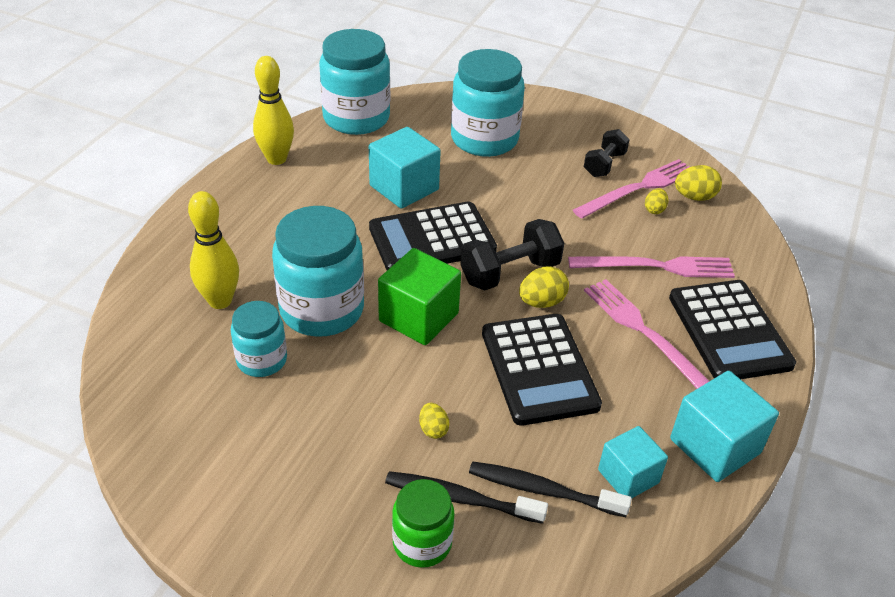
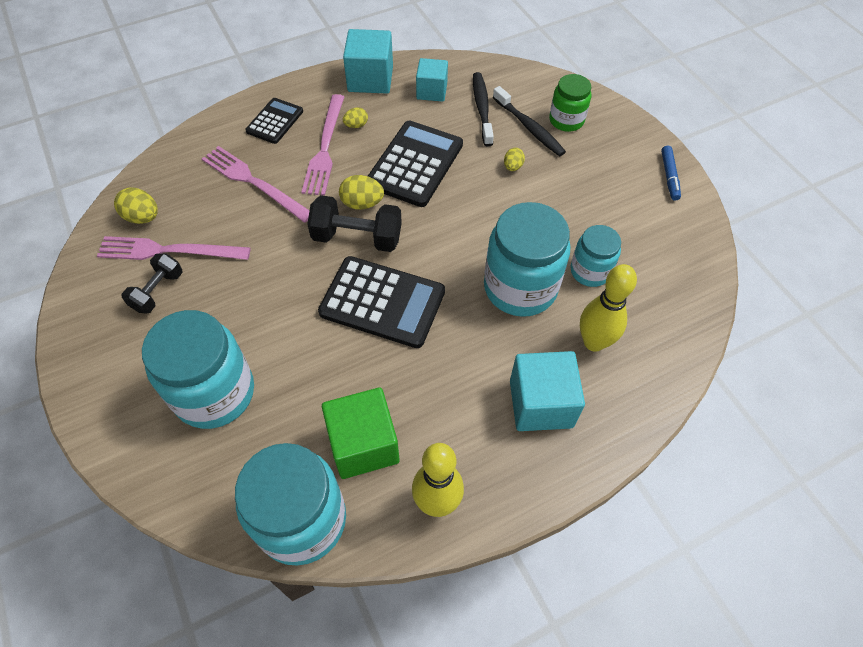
camera: 140 degrees left, 15 degrees up
turquoise cube [369,127,441,209] -> turquoise cube moved to [510,351,585,431]
green cube [378,248,461,345] -> green cube moved to [322,388,400,479]
black toothbrush [469,461,632,517] -> black toothbrush turned 150 degrees counterclockwise [473,72,494,146]
black dumbbell [584,129,630,177] -> black dumbbell turned 45 degrees counterclockwise [121,253,183,314]
yellow egg [645,188,668,214] -> yellow egg moved to [343,107,368,128]
black calculator [669,280,796,379] -> black calculator [245,98,303,144], size x0.58
none -> blue marker [661,146,681,201]

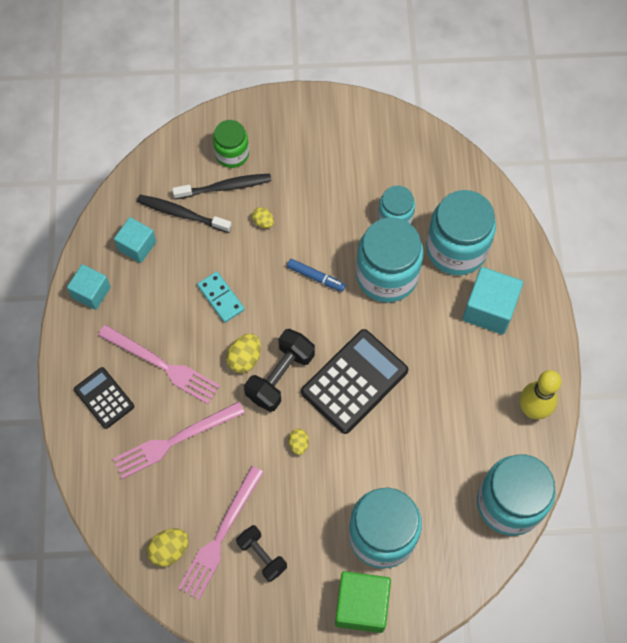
camera: 65 degrees left, 10 degrees up
green cube [322,388,400,479] -> green cube moved to [335,571,391,633]
turquoise cube [343,29,393,94] -> turquoise cube [67,264,111,310], size x0.66
yellow egg [343,107,368,128] -> yellow egg moved to [289,429,309,455]
black calculator [368,120,463,207] -> turquoise domino [197,271,245,323]
yellow bowling pin [580,264,637,352] -> turquoise jar [426,190,496,275]
blue marker [661,146,681,201] -> blue marker moved to [287,259,346,292]

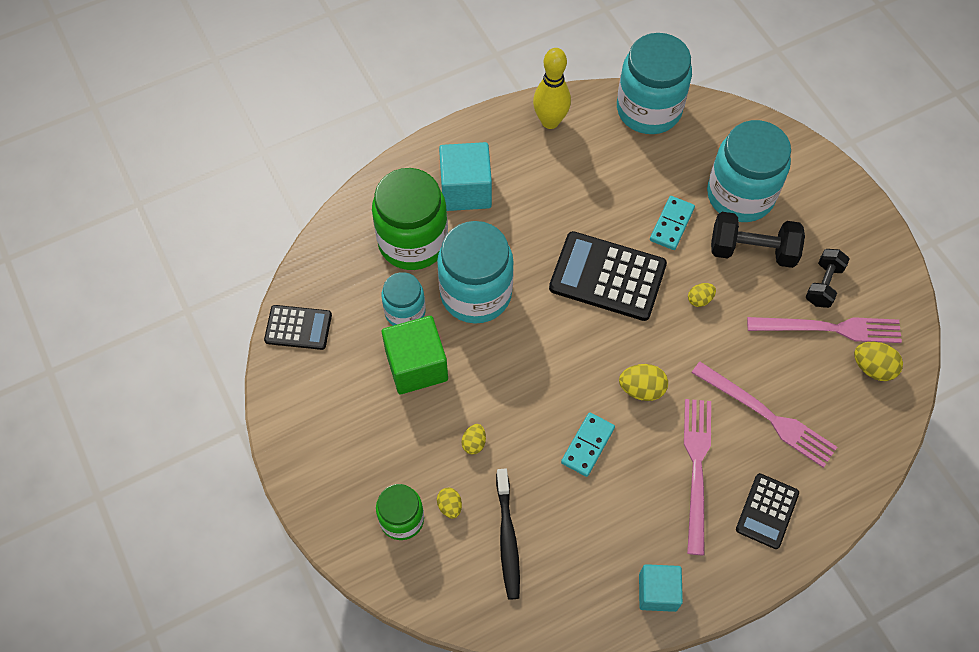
camera: 115 degrees left, 5 degrees down
turquoise cube [114,217,156,263] -> none
black toothbrush [172,174,271,199] -> yellow egg [437,488,462,518]
black dumbbell [244,329,315,412] -> black dumbbell moved to [711,212,805,268]
blue marker [287,259,346,292] -> none
green cube [335,571,391,633] -> green cube moved to [382,316,448,394]
turquoise jar [426,190,496,275] -> green jar [372,168,448,270]
none -> black calculator [264,305,332,350]
none -> turquoise domino [650,196,695,250]

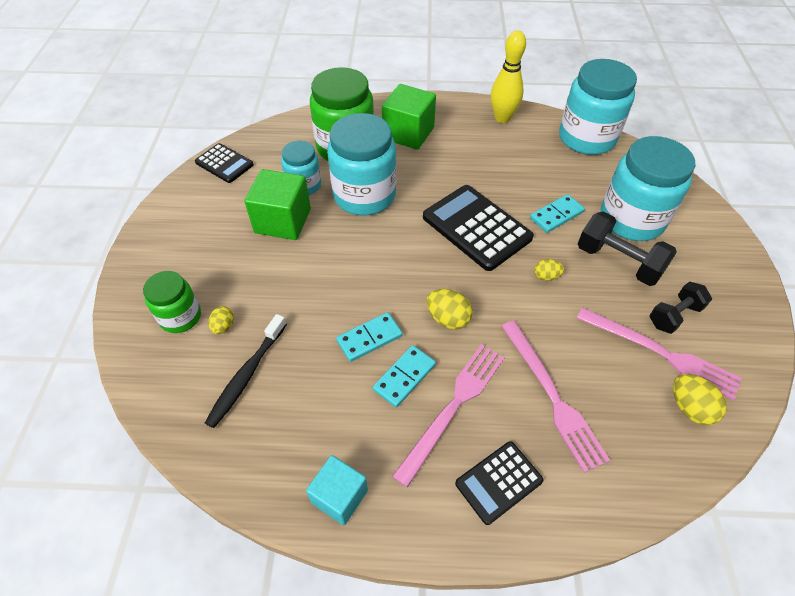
camera: 30 degrees right, 10 degrees down
turquoise cube [439,142,492,211] -> green cube [382,84,436,150]
yellow egg [461,424,486,454] -> none
none -> turquoise domino [373,345,436,408]

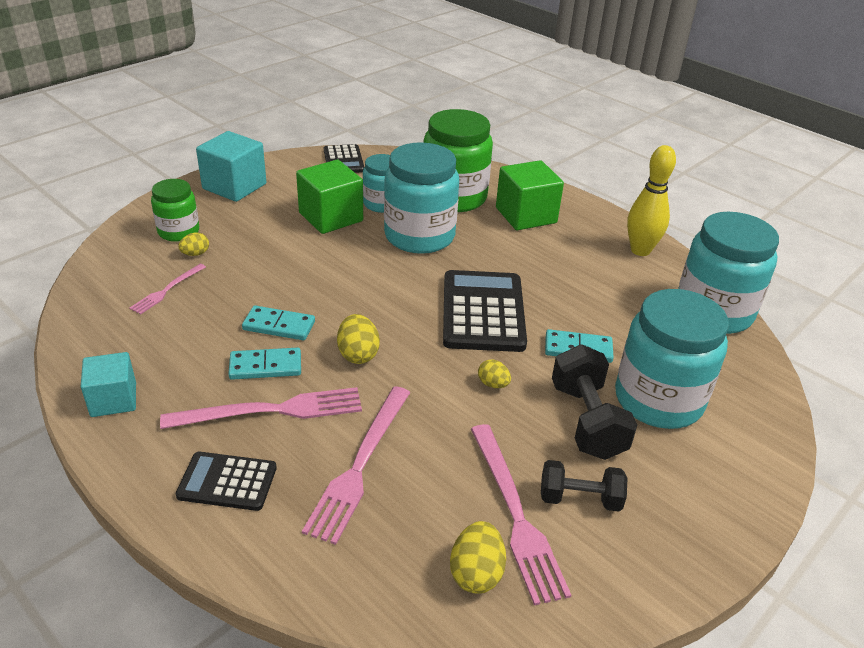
camera: 40 degrees right, 15 degrees down
black toothbrush [205,314,287,428] -> pink fork [129,264,206,314]
none -> turquoise cube [196,131,266,202]

